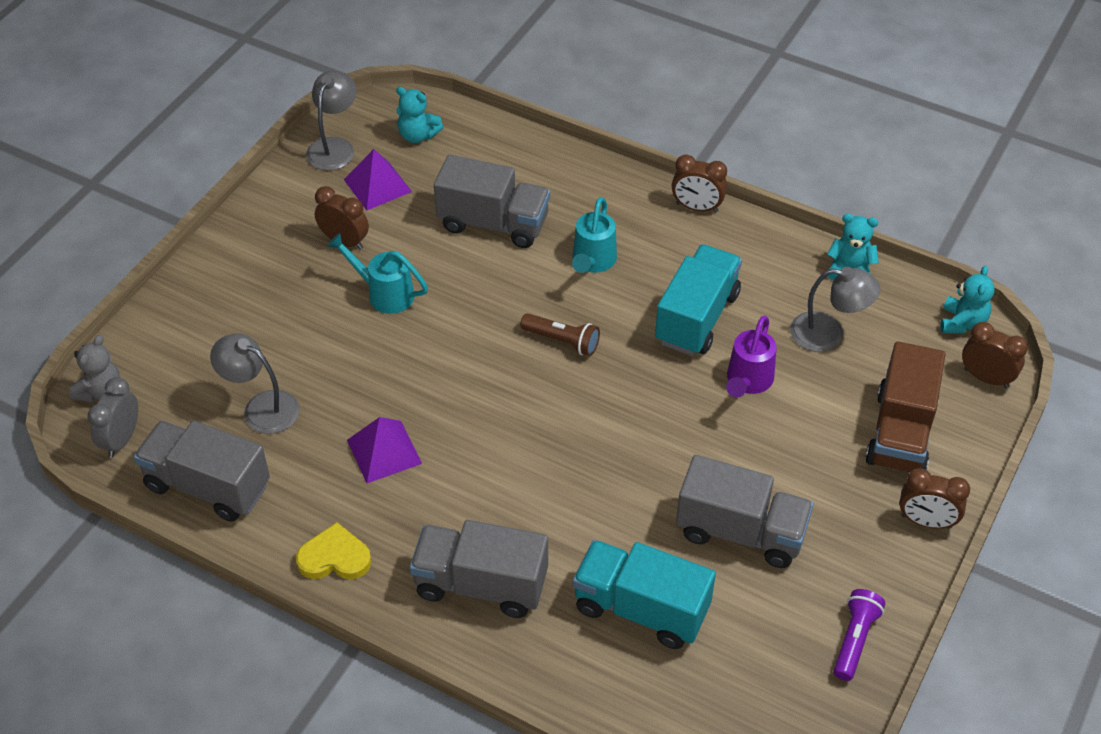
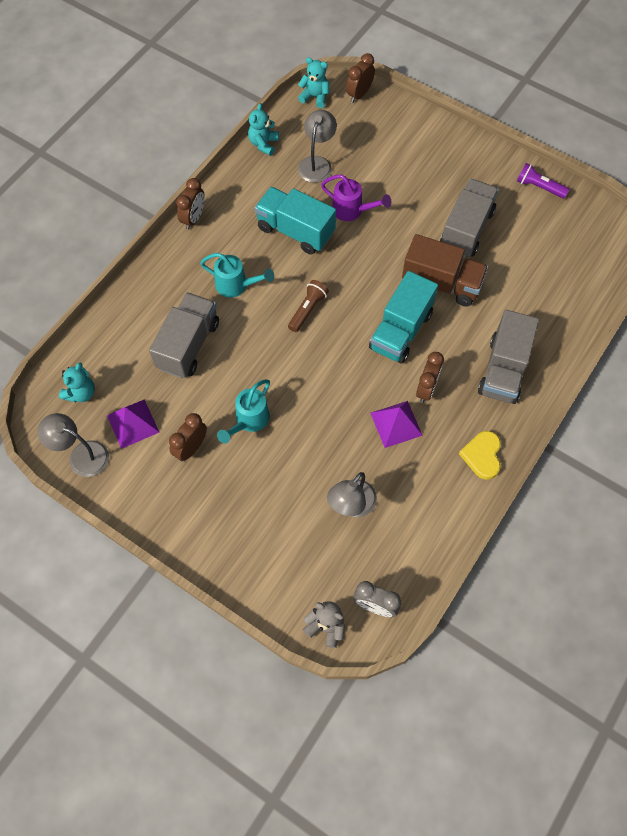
camera: 85 degrees left, 15 degrees up
grey truck [134,420,270,522] -> none
turquoise truck [573,540,716,649] -> turquoise truck moved to [369,271,438,363]
brown truck [866,341,946,473] -> brown truck moved to [402,234,488,307]
brown clock [899,468,970,529] -> brown clock moved to [416,352,444,403]

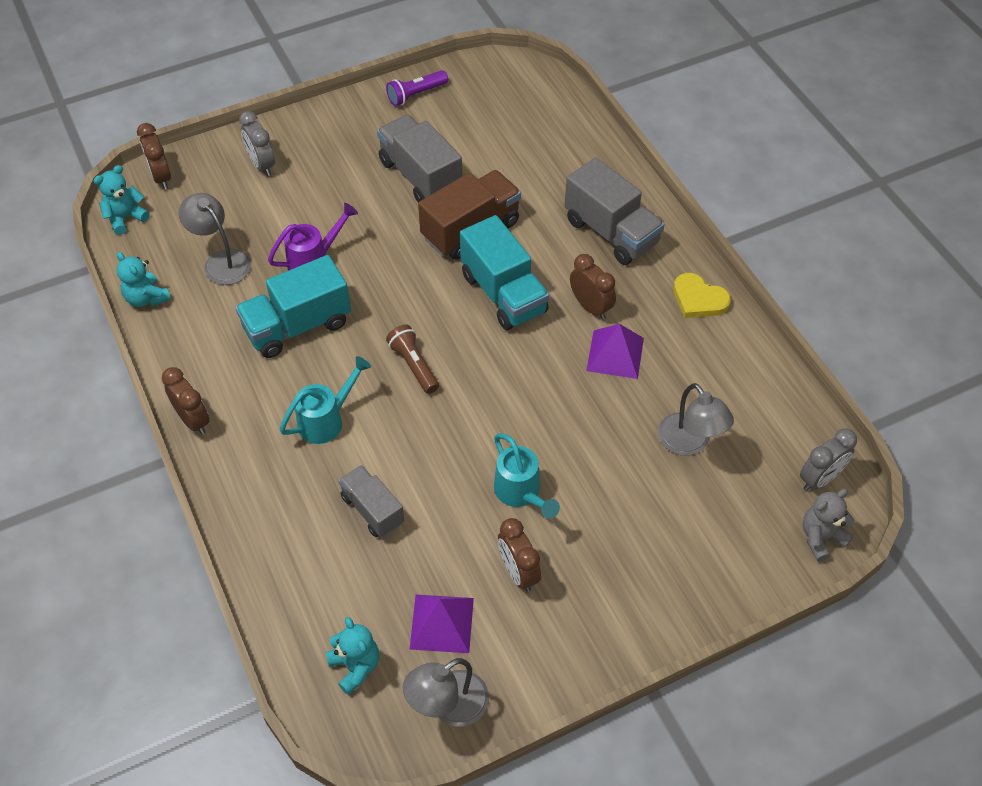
camera: 60 degrees left, 10 degrees down
grey truck [149,292,219,378] -> grey truck [339,465,404,537], size x0.62
none -> grey clock [239,111,275,176]

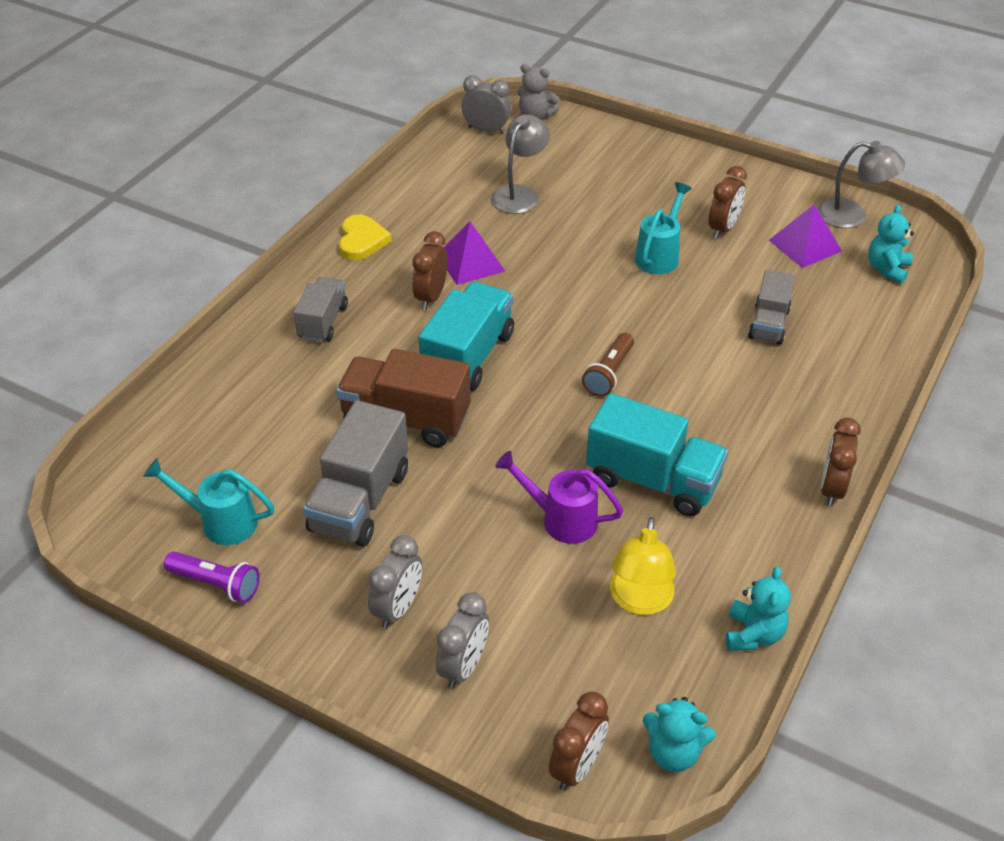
camera: 125 degrees left, 10 degrees down
grey lamp [179,193,251,285] -> yellow lamp [610,517,676,615]
turquoise watering can [280,356,371,444] -> turquoise watering can moved to [143,458,274,545]
grey truck [565,158,665,265] -> grey truck [294,277,348,342], size x0.62
none -> grey clock [368,535,422,629]

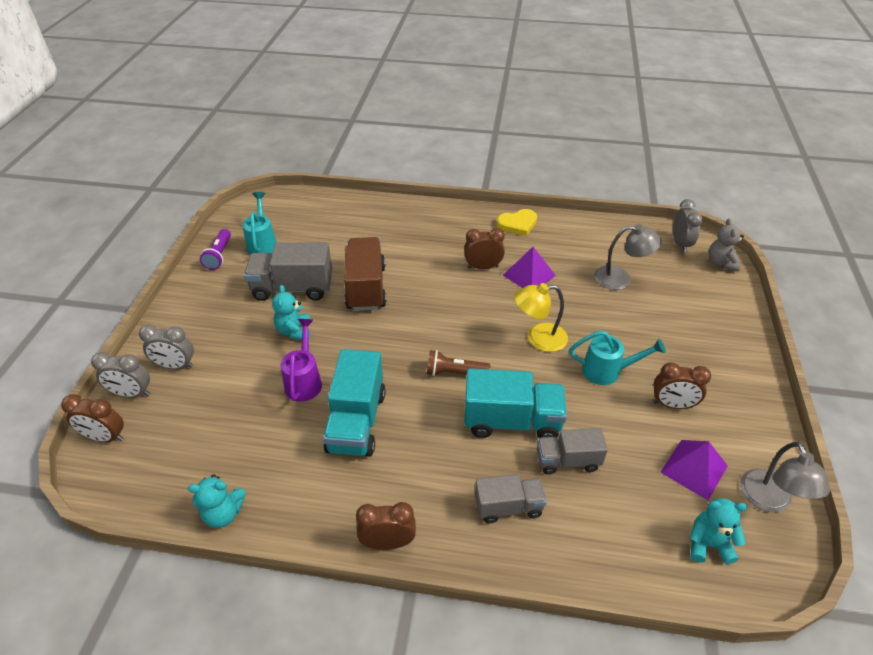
camera: 70 degrees right, 0 degrees up
grey truck [294,277,348,342] -> grey truck moved to [475,474,547,524]
grey clock [368,535,422,629] -> grey clock moved to [91,352,150,398]
turquoise truck [419,281,514,391] -> turquoise truck moved to [464,368,567,438]
yellow lamp [610,517,676,615] -> yellow lamp moved to [514,283,568,352]
turquoise teddy bear [643,697,716,772] -> turquoise teddy bear moved to [272,285,310,340]

